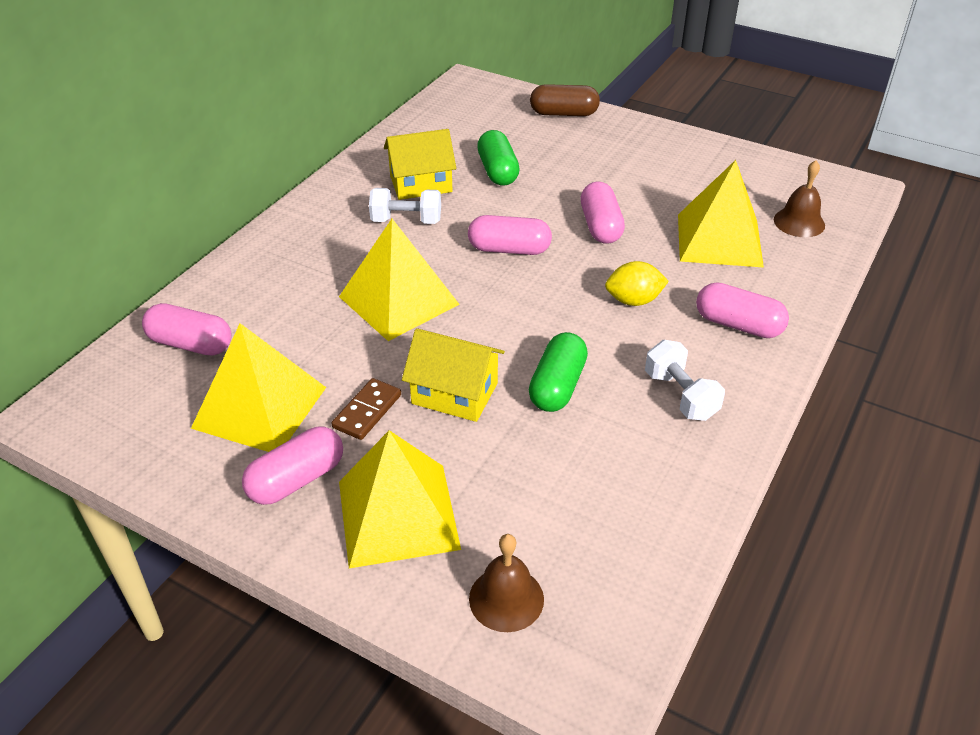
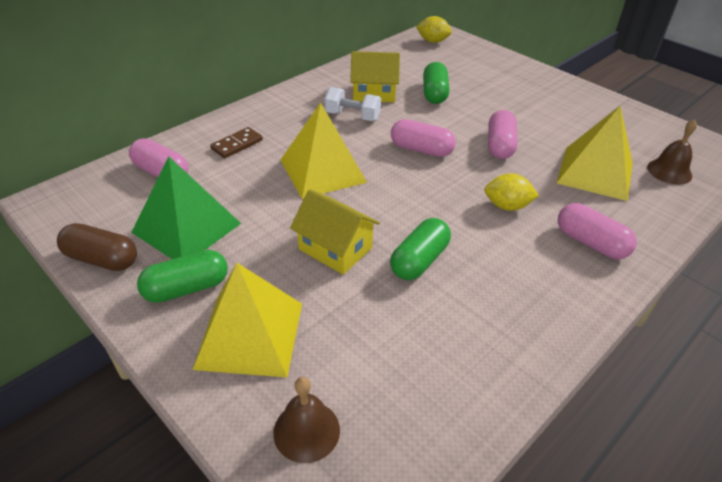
camera: 15 degrees right, 0 degrees up
yellow pyramid [191,323,326,452] -> green pyramid [131,156,241,259]
pink capsule [242,426,343,505] -> green capsule [137,250,228,303]
brown domino [332,378,401,440] -> brown domino moved to [210,127,263,158]
brown capsule [530,84,600,116] -> brown capsule moved to [57,223,137,271]
white dumbbell [645,340,725,421] -> none
none -> yellow lemon [416,16,452,43]

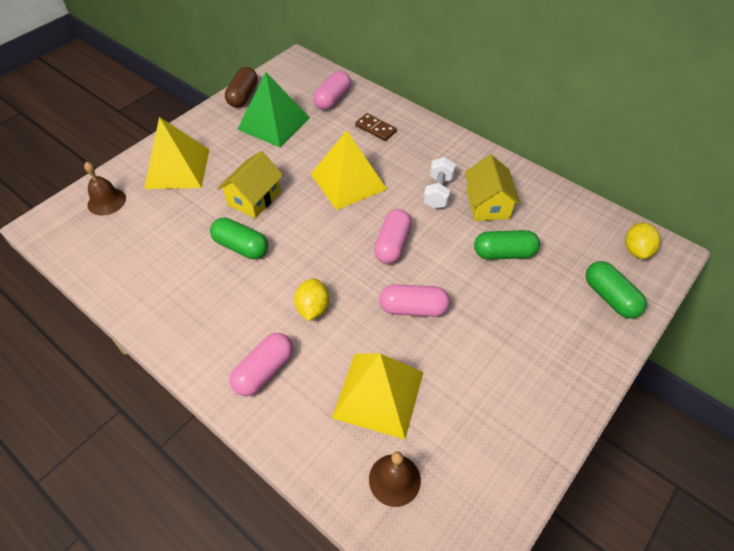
camera: 85 degrees right, 10 degrees up
green capsule [137,250,228,303] -> green capsule moved to [586,261,647,319]

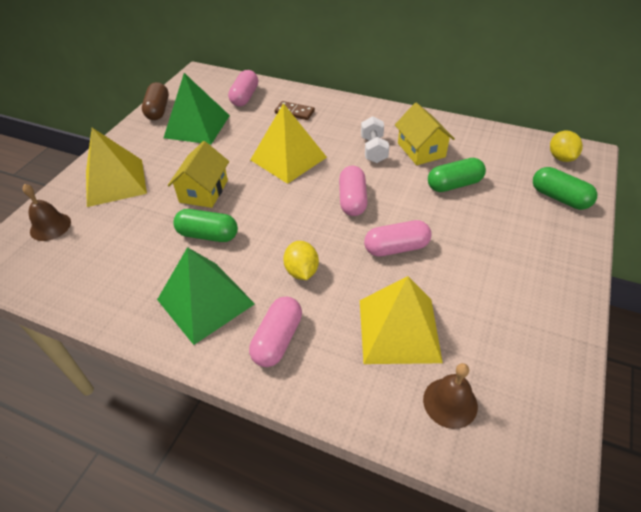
camera: 15 degrees left, 5 degrees down
none -> green pyramid [157,247,255,345]

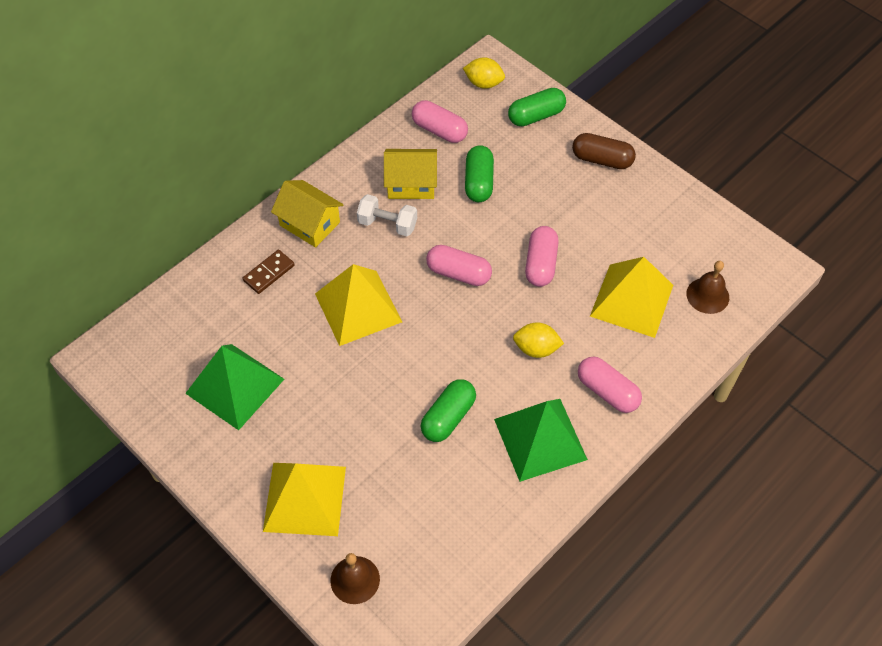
camera: 70 degrees left, 10 degrees up
brown capsule [142,82,169,120] -> brown capsule moved to [572,133,636,169]
yellow house [168,141,229,208] -> yellow house moved to [271,180,344,248]
pink capsule [228,70,258,107] -> pink capsule moved to [412,100,468,143]

